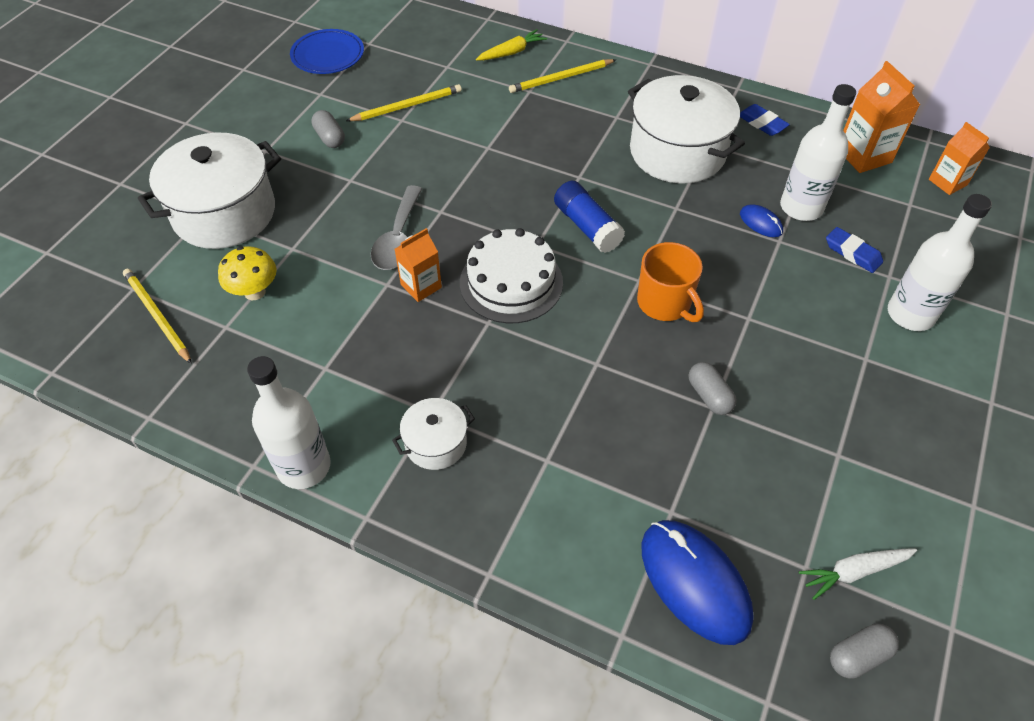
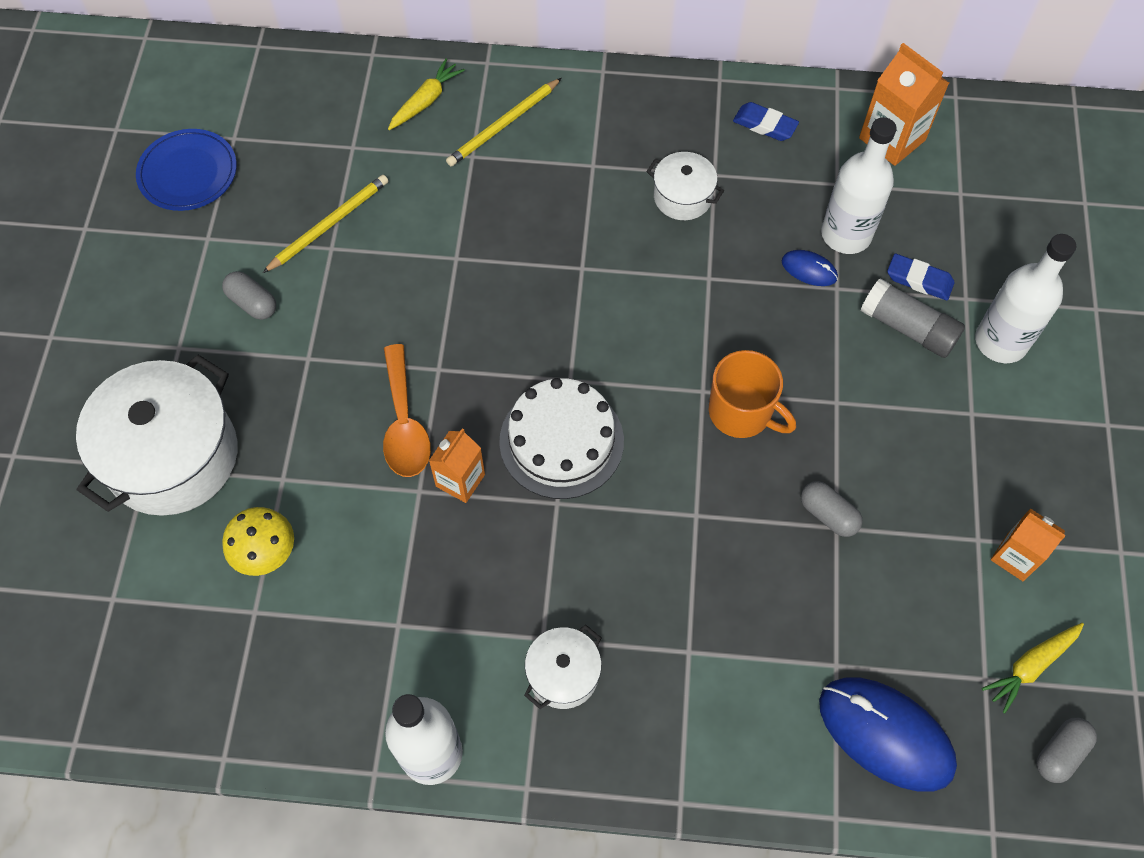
camera: 20 degrees left, 10 degrees up
yellow pencil [123,269,192,364] -> none
grey spoon [371,185,422,270] -> orange spoon [383,344,431,477]
blue glue stick [554,181,625,253] -> none
white pot [628,75,745,183] -> white pot [646,152,724,220], size x0.49
white carrot [799,549,917,600] -> yellow carrot [982,623,1084,713]
orange carton [929,122,990,195] -> orange carton moved to [991,508,1066,581]
none -> grey glue stick [860,278,965,358]

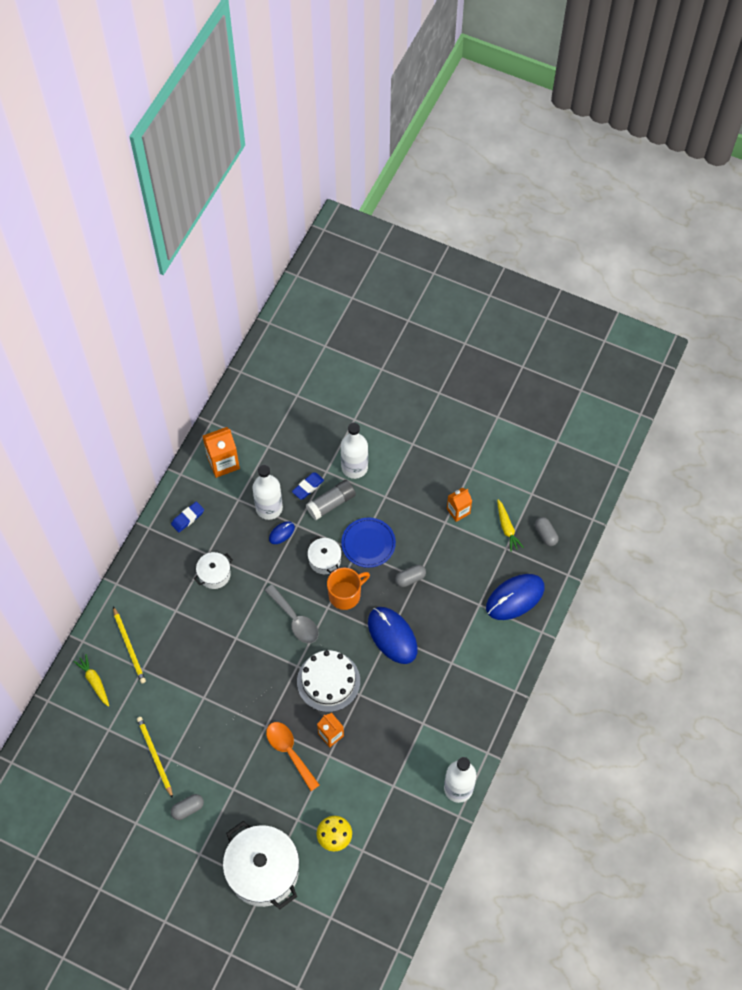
camera: 70 degrees left, 0 degrees up
blue plate [136,129,237,211] -> blue plate moved to [341,517,396,568]
orange spoon [383,344,431,477] -> orange spoon turned 135 degrees counterclockwise [266,722,320,791]
white pot [524,625,602,709] -> white pot moved to [307,536,342,574]
none -> grey spoon [264,584,319,643]
none -> blue mouse [368,607,418,664]

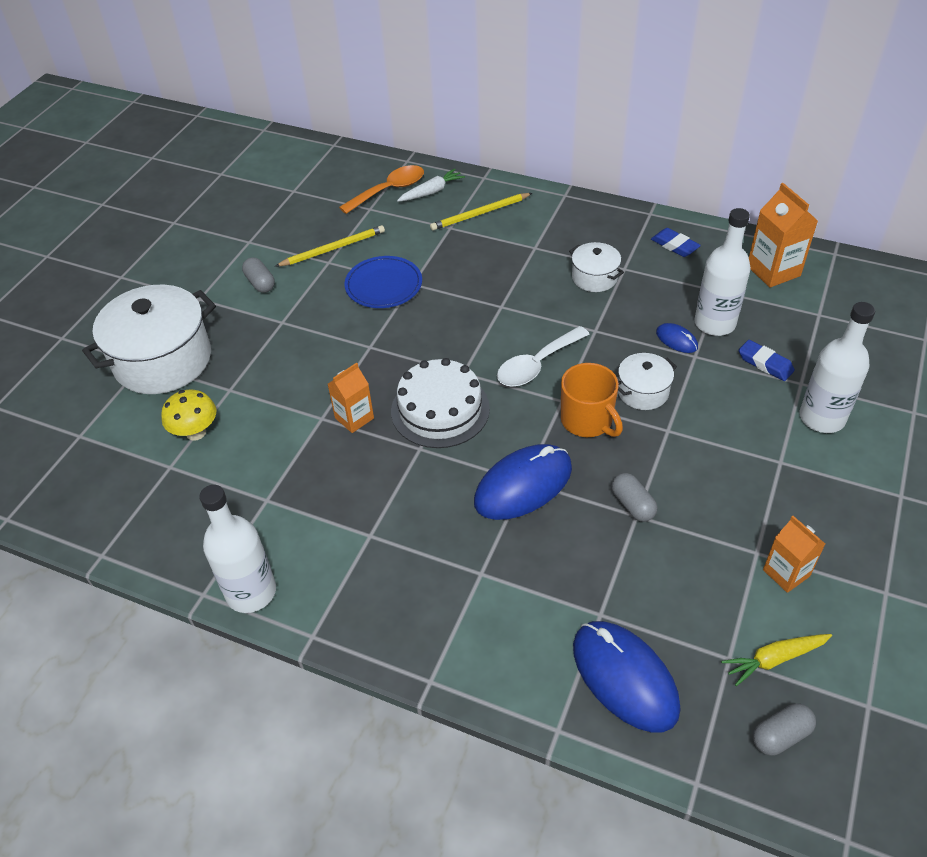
camera: 90 degrees right, 15 degrees down
yellow carrot [74,654,109,707] -> white carrot [397,168,465,202]
grey spoon [264,584,319,643] -> white spoon [497,326,590,387]
orange spoon [266,722,320,791] -> orange spoon moved to [339,165,424,214]
grey glue stick [306,480,356,520] -> none
blue plate [341,517,396,568] -> blue plate moved to [344,256,422,308]

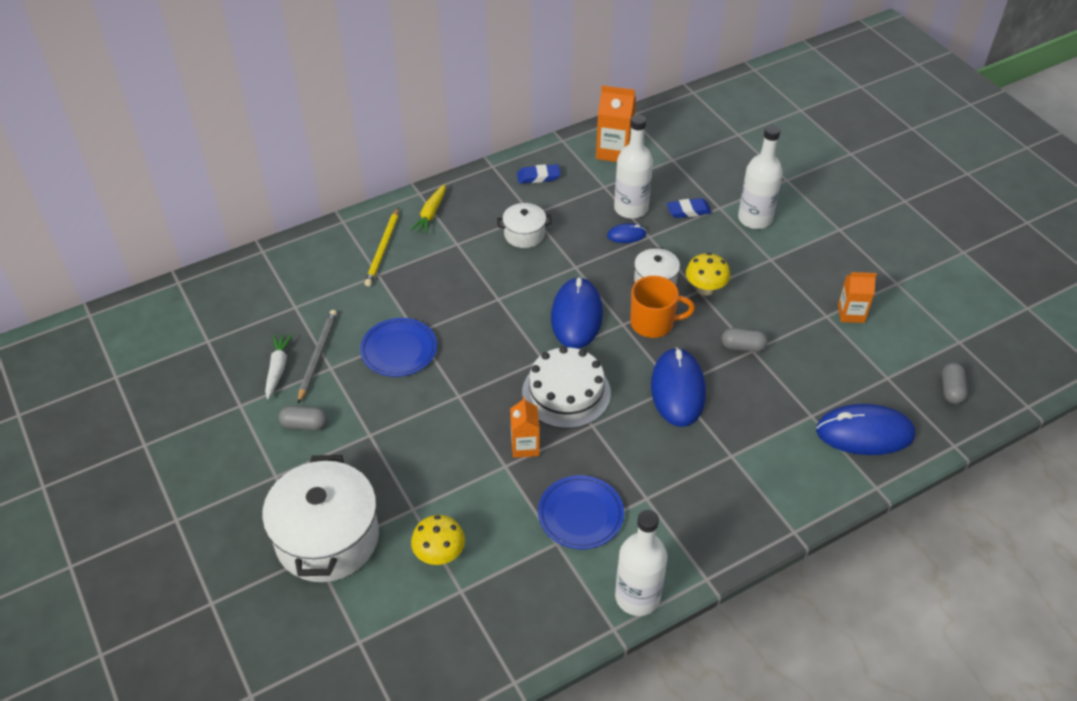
camera: 55 degrees left, 0 degrees up
yellow pencil [276,225,385,266] -> grey pencil [298,310,337,403]
orange spoon [339,165,424,214] -> none
white carrot [397,168,465,202] -> white carrot moved to [265,334,293,399]
white spoon [497,326,590,387] -> blue mouse [551,277,603,349]
yellow carrot [721,634,832,686] -> yellow carrot moved to [410,184,446,234]
none -> blue plate [538,475,624,549]
none -> yellow mushroom [686,253,730,296]

